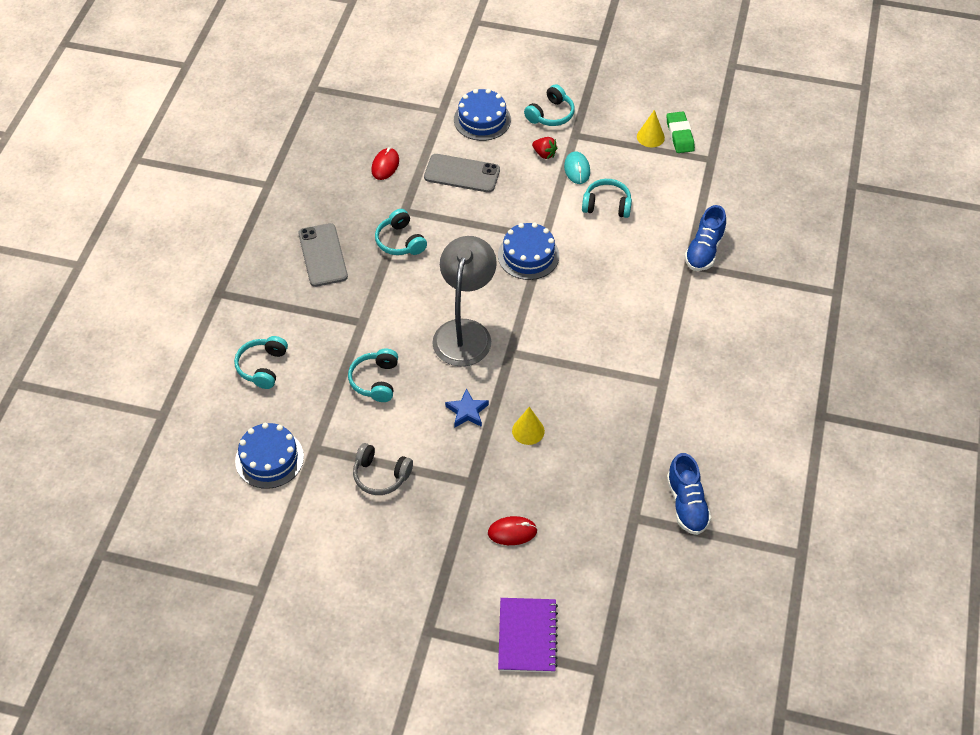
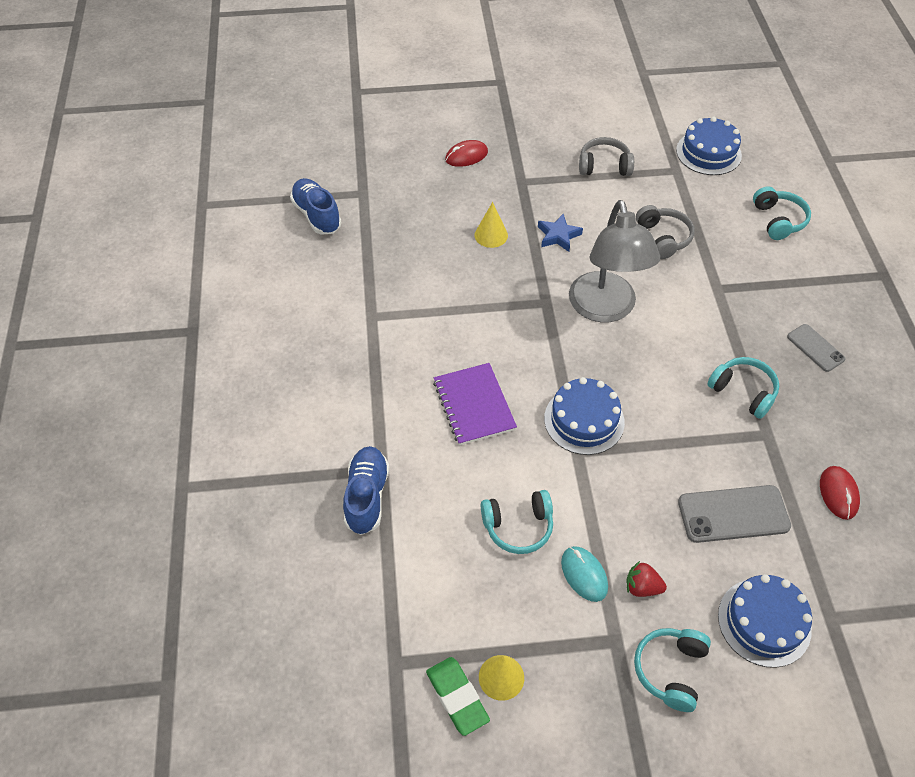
camera: 160 degrees right, 0 degrees up
grey phone [298,223,348,287] -> grey phone [787,324,845,372], size x0.60
turquoise headphones [348,348,398,402] -> grey headphones [636,205,695,259]
purple notebook [498,598,558,673] -> purple notebook moved to [433,363,517,445]

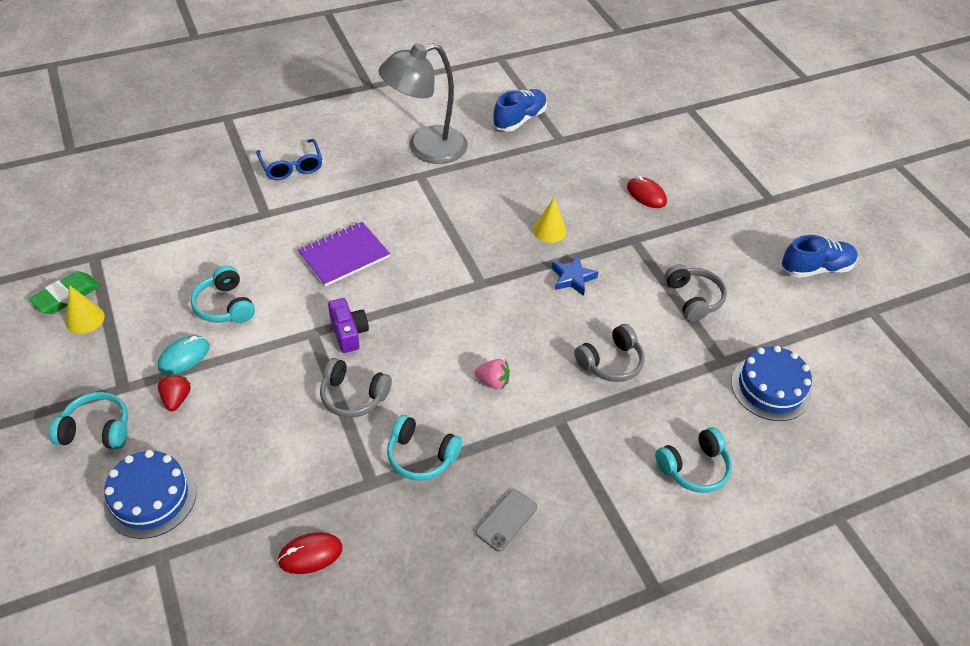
camera: 70 degrees right, 5 degrees down
blue shoe [343,446,389,535] -> blue shoe moved to [782,235,858,278]
blue cake [544,377,625,455] -> purple camera [328,298,369,353]
grey lamp [569,200,660,322] -> grey lamp moved to [378,43,468,164]
grey phone [678,485,791,543] -> none
turquoise headphones [707,357,779,419] -> turquoise headphones turned 90 degrees clockwise [387,415,462,481]
none -> blue glasses [256,139,322,180]
none -> grey headphones [320,358,392,418]
none -> pink strawberry [474,359,510,389]

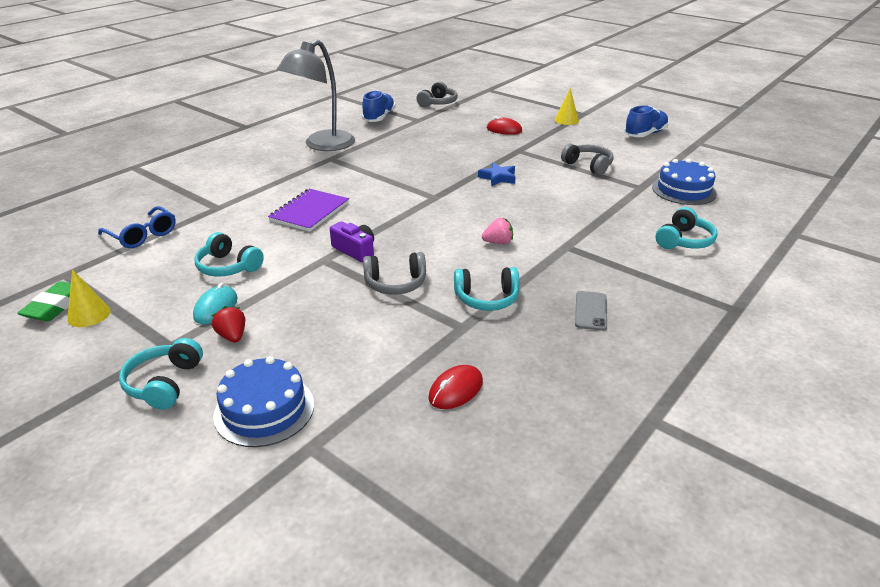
camera: 25 degrees left, 15 degrees down
turquoise headphones [49,392,128,449] -> turquoise headphones turned 60 degrees counterclockwise [119,338,203,410]
blue glasses [256,139,322,180] -> blue glasses moved to [98,206,176,248]
yellow cone [533,197,566,243] -> yellow cone moved to [554,88,579,125]
grey headphones [574,324,644,382] -> grey headphones moved to [417,82,458,107]

